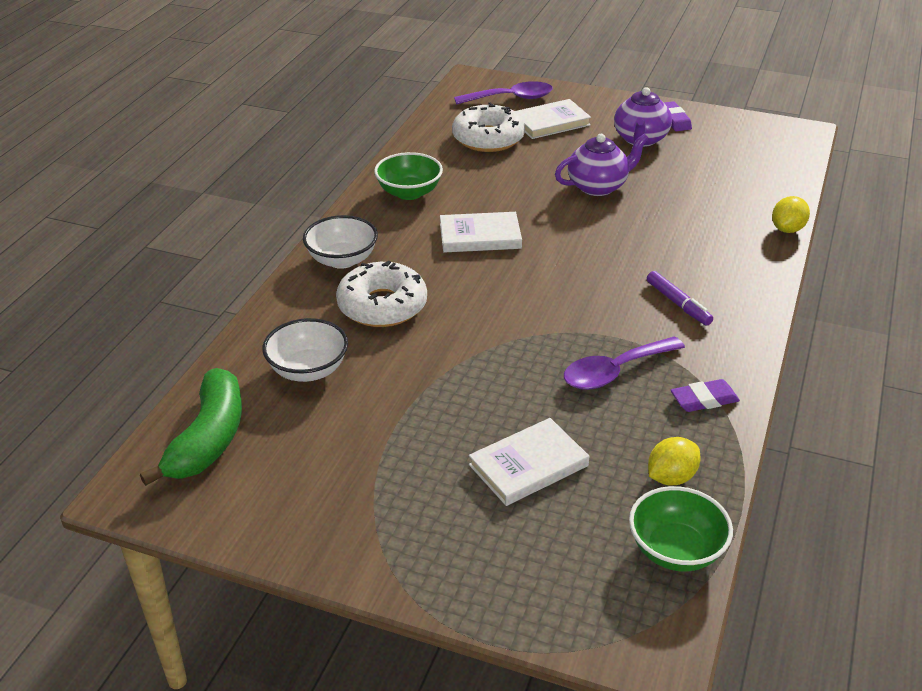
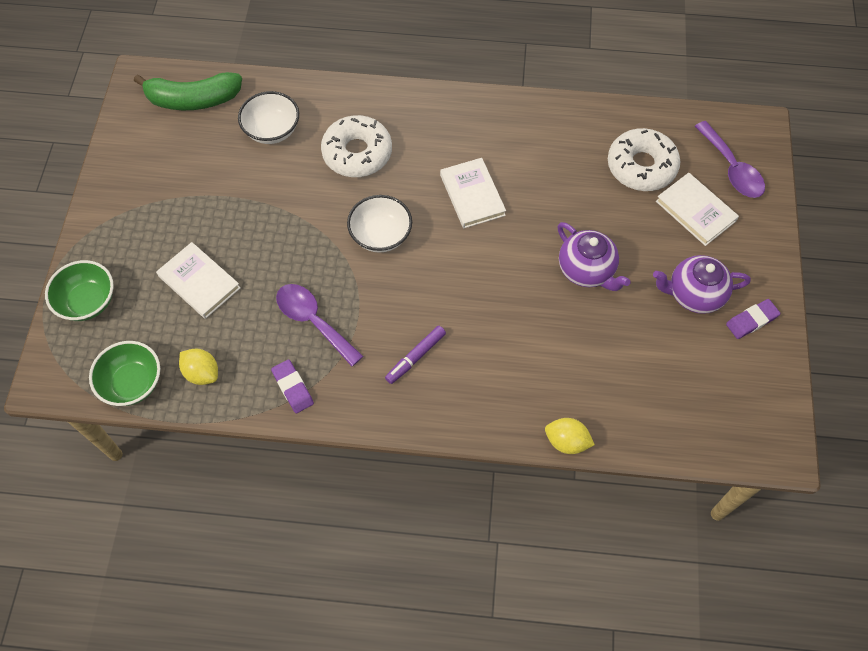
camera: 75 degrees right, 25 degrees up
white bowl [303,215,378,269] -> white bowl moved to [347,195,412,253]
green bowl [374,152,443,200] -> green bowl moved to [45,260,114,321]

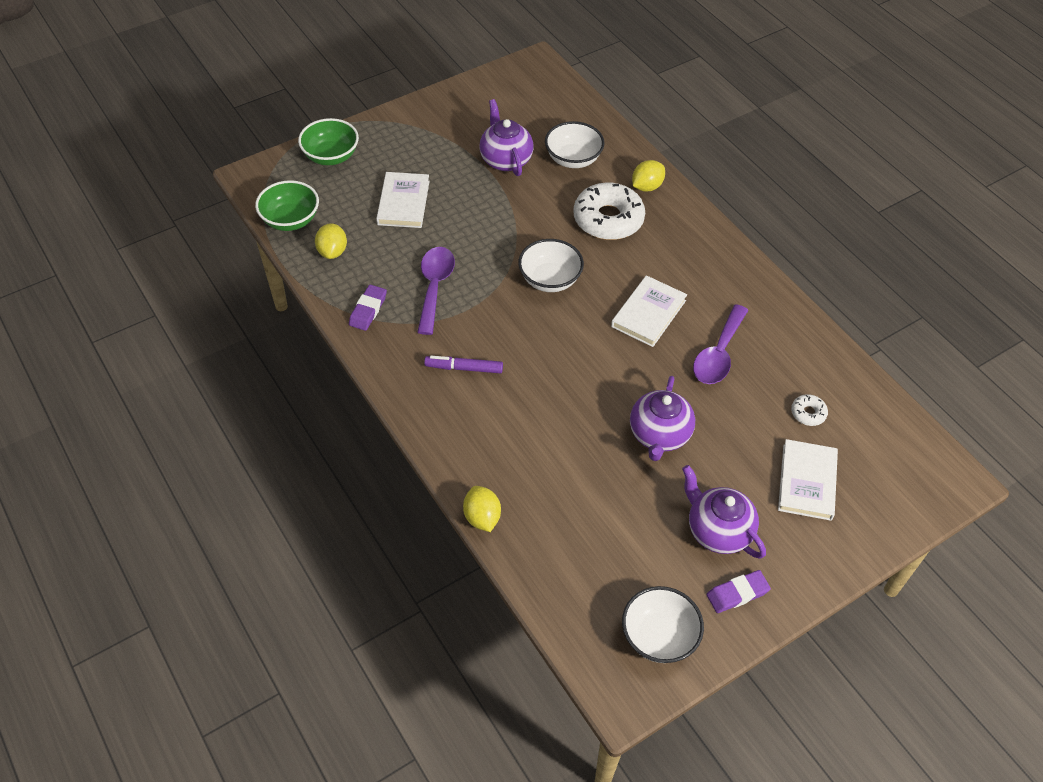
camera: 50 degrees right, 10 degrees down
green banana [134,72,242,110] -> none
white donut [608,128,680,191] -> white donut [791,394,828,426], size x0.45
purple spoon [695,121,765,198] -> purple spoon moved to [693,304,748,384]
purple eraser [726,299,781,339] -> purple eraser turned 45 degrees counterclockwise [707,570,771,613]
none -> purple teapot [480,99,533,176]
none -> white bowl [622,586,704,663]
none -> yellow lemon [632,160,665,192]

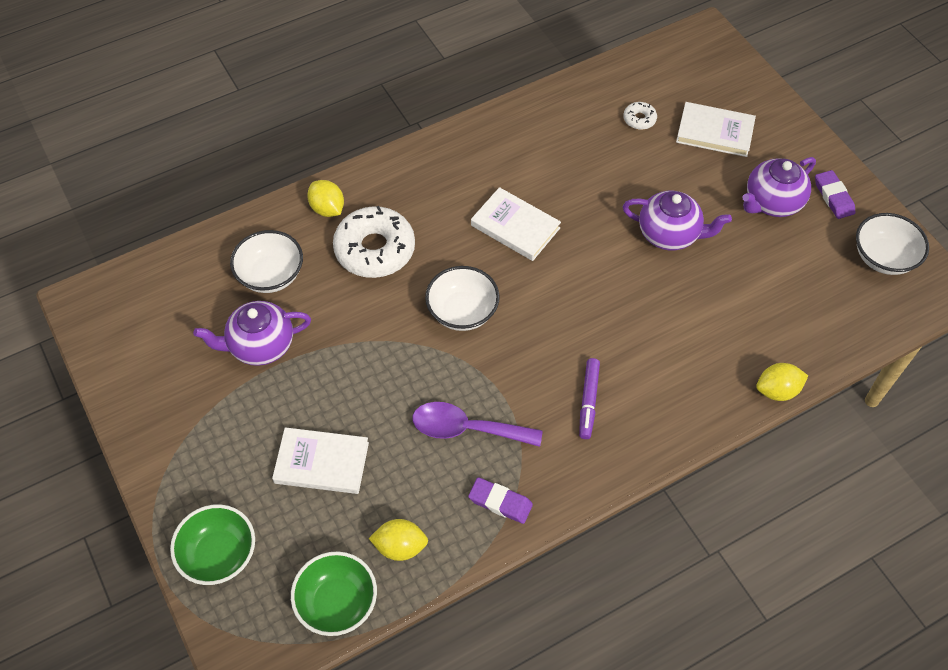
camera: 85 degrees left, 5 degrees up
purple spoon [693,304,748,384] -> none

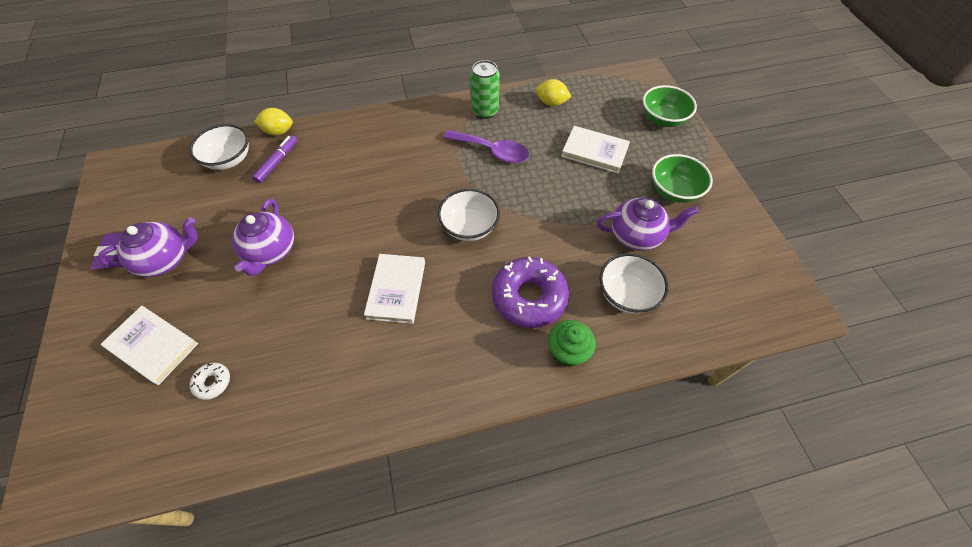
camera: 165 degrees left, 0 degrees up
green bowl [291,551,377,636] -> green bowl moved to [652,154,713,203]
yellow lemon [307,180,344,217] -> green cupcake [548,320,595,367]
white donut [333,206,415,278] -> purple donut [492,256,569,328]
purple eraser [468,477,533,524] -> green can [470,60,500,119]
white book [471,187,561,261] -> white book turned 45 degrees clockwise [364,254,425,324]
purple marker [579,358,600,439] -> purple marker moved to [252,135,297,183]
purple teapot [623,191,732,250] -> purple teapot turned 120 degrees counterclockwise [232,199,294,276]
white bowl [856,213,929,275] -> white bowl moved to [189,124,249,170]

